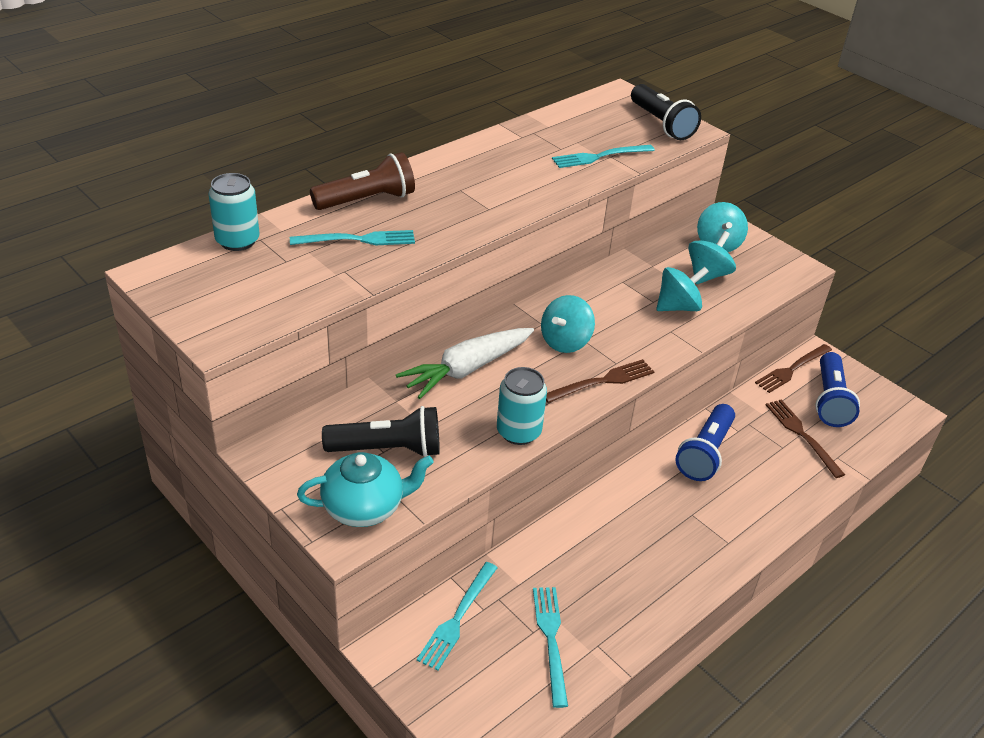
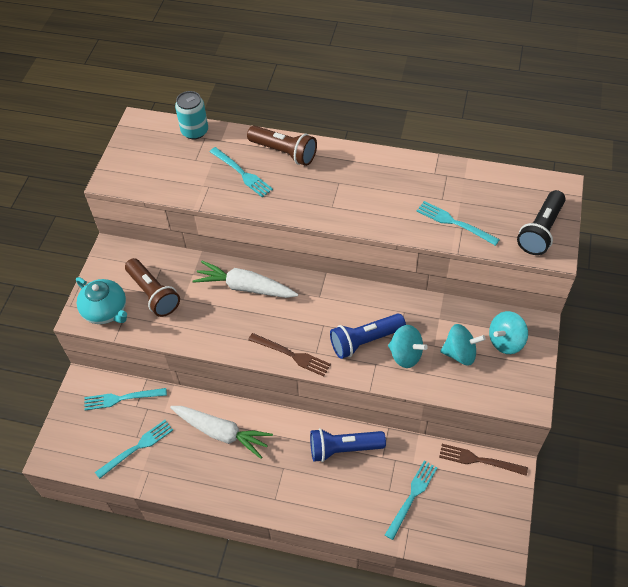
camera: 60 degrees right, 15 degrees up
black flashlight [322,406,440,457] -> brown flashlight [125,258,180,317]
turquoise can [497,367,547,445] -> none
turquoise spinning top [541,295,595,353] -> none
brown fork [765,400,845,478] -> turquoise fork [385,461,437,540]
blue flashlight [815,352,860,427] -> blue flashlight moved to [330,314,406,359]
none -> white carrot [170,406,273,459]

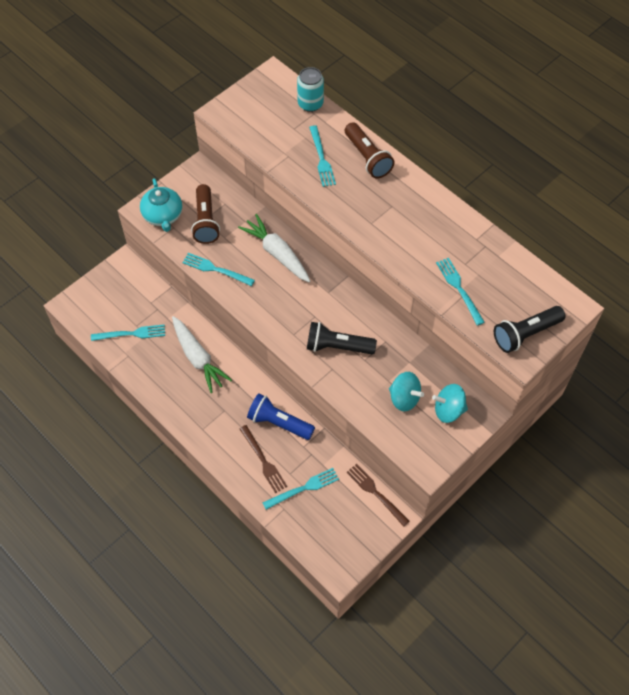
camera: 30 degrees right, 5 degrees up
turquoise fork [84,388,167,410] -> turquoise fork moved to [182,253,255,286]
brown fork [248,333,331,376] -> brown fork moved to [240,425,287,493]
blue flashlight [330,314,406,359] -> black flashlight [307,322,377,354]
turquoise spinning top [388,325,428,368] -> none

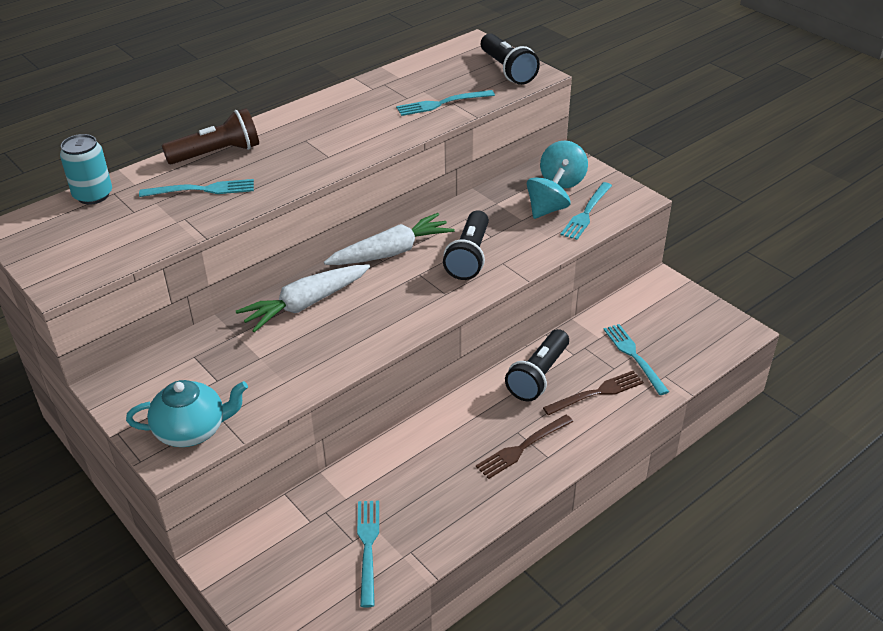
camera: 85 degrees left, 20 degrees down
white carrot [172,316,232,393] -> white carrot moved to [324,213,455,265]
turquoise fork [182,253,255,286] -> turquoise fork moved to [561,182,612,240]
brown flashlight [191,184,220,244] -> none
blue flashlight [247,393,315,440] -> black flashlight [505,329,569,402]
brown fork [346,464,410,527] -> brown fork moved to [476,415,573,479]

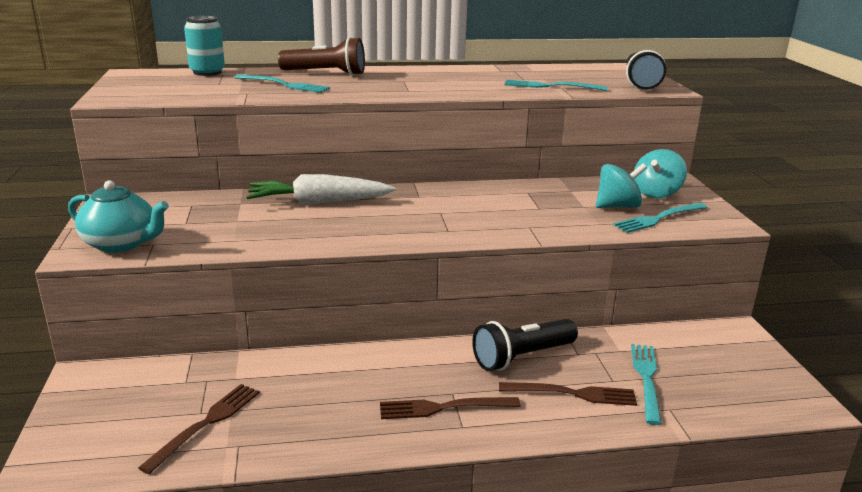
camera: 30 degrees right, 15 degrees down
white carrot [324,213,455,265] -> none
turquoise fork [357,501,379,608] -> brown fork [138,384,260,474]
black flashlight [443,210,489,280] -> none

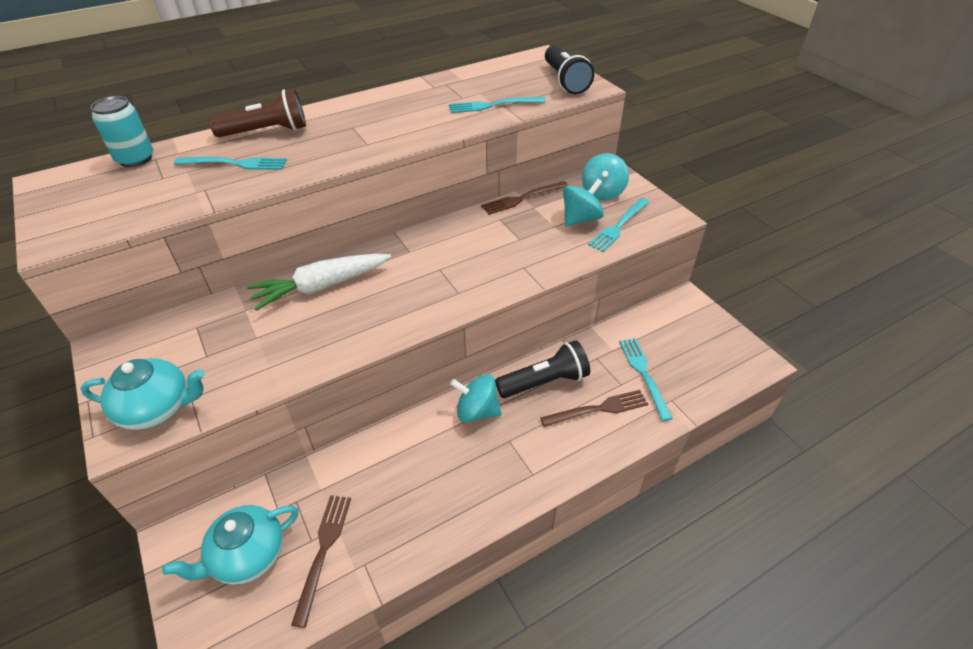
camera: 20 degrees left, 20 degrees up
brown fork [380,397,521,419] -> brown fork moved to [481,181,568,215]
black flashlight [472,319,578,371] -> black flashlight turned 150 degrees counterclockwise [495,340,590,398]
none -> turquoise teapot [162,505,298,585]
none -> turquoise spinning top [450,374,502,422]

